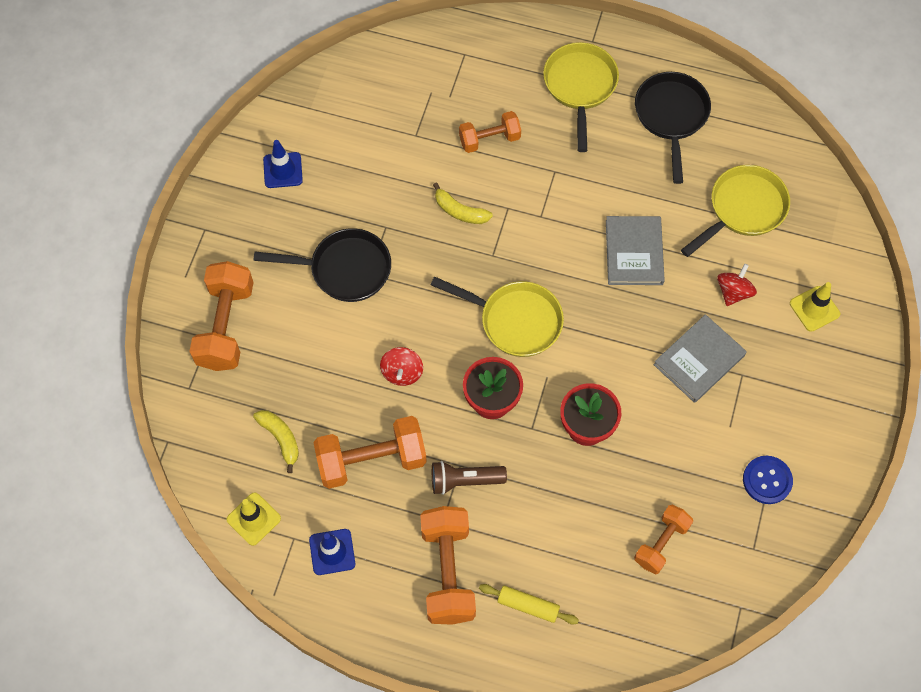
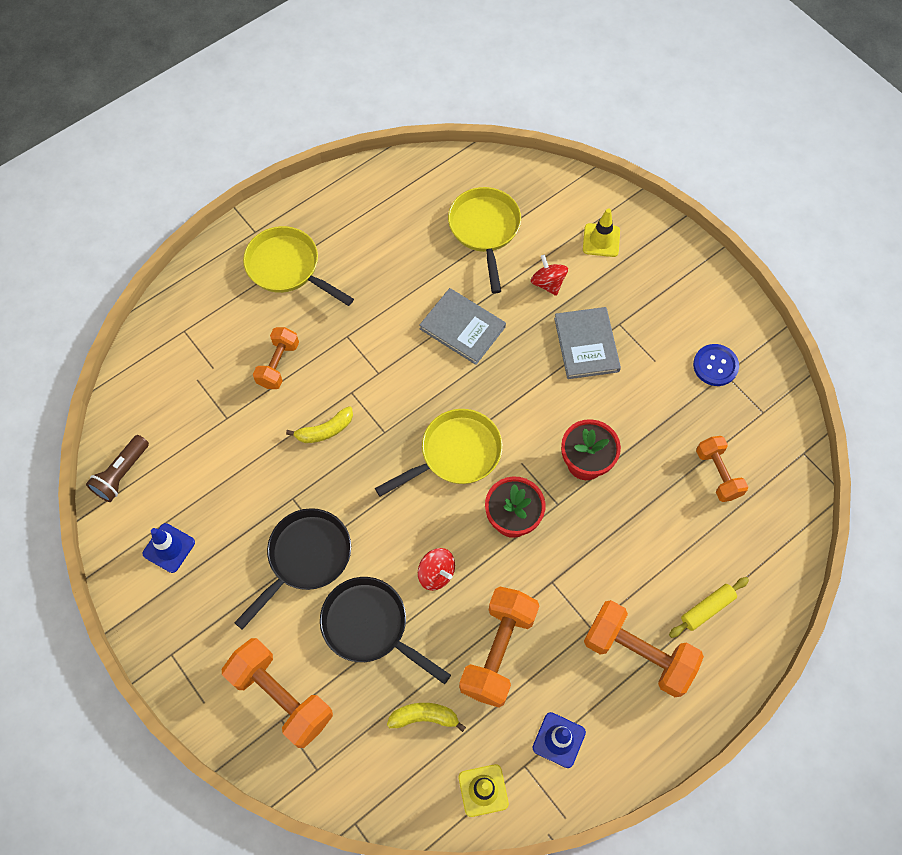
camera: 55 degrees left, 0 degrees up
brown flashlight [432,461,507,495] -> brown flashlight moved to [86,435,149,502]
black pan [635,72,711,184] -> black pan moved to [320,577,451,684]

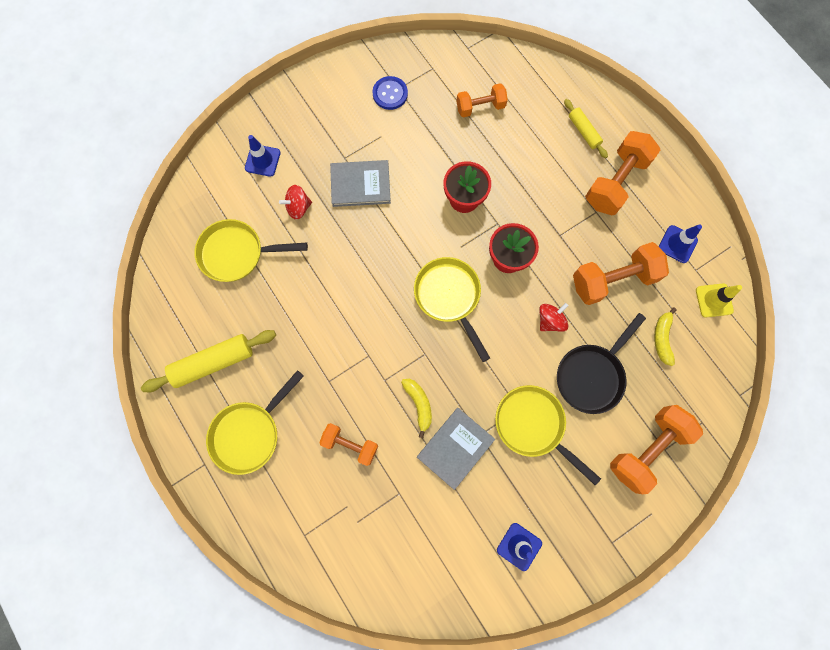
camera: 85 degrees left, 10 degrees up
brown flashlight [86,435,149,502] -> none
black pan [234,508,351,630] -> yellow pan [495,385,601,485]
grey book [419,288,506,365] -> grey book moved to [417,408,495,490]
orange dumbbell [459,587,539,708] -> orange dumbbell turned 45 degrees counterclockwise [573,242,669,305]
yellow traffic cone [583,208,620,257] -> blue traffic cone [245,135,281,177]
none -> yellow rolling pin [141,330,276,392]

